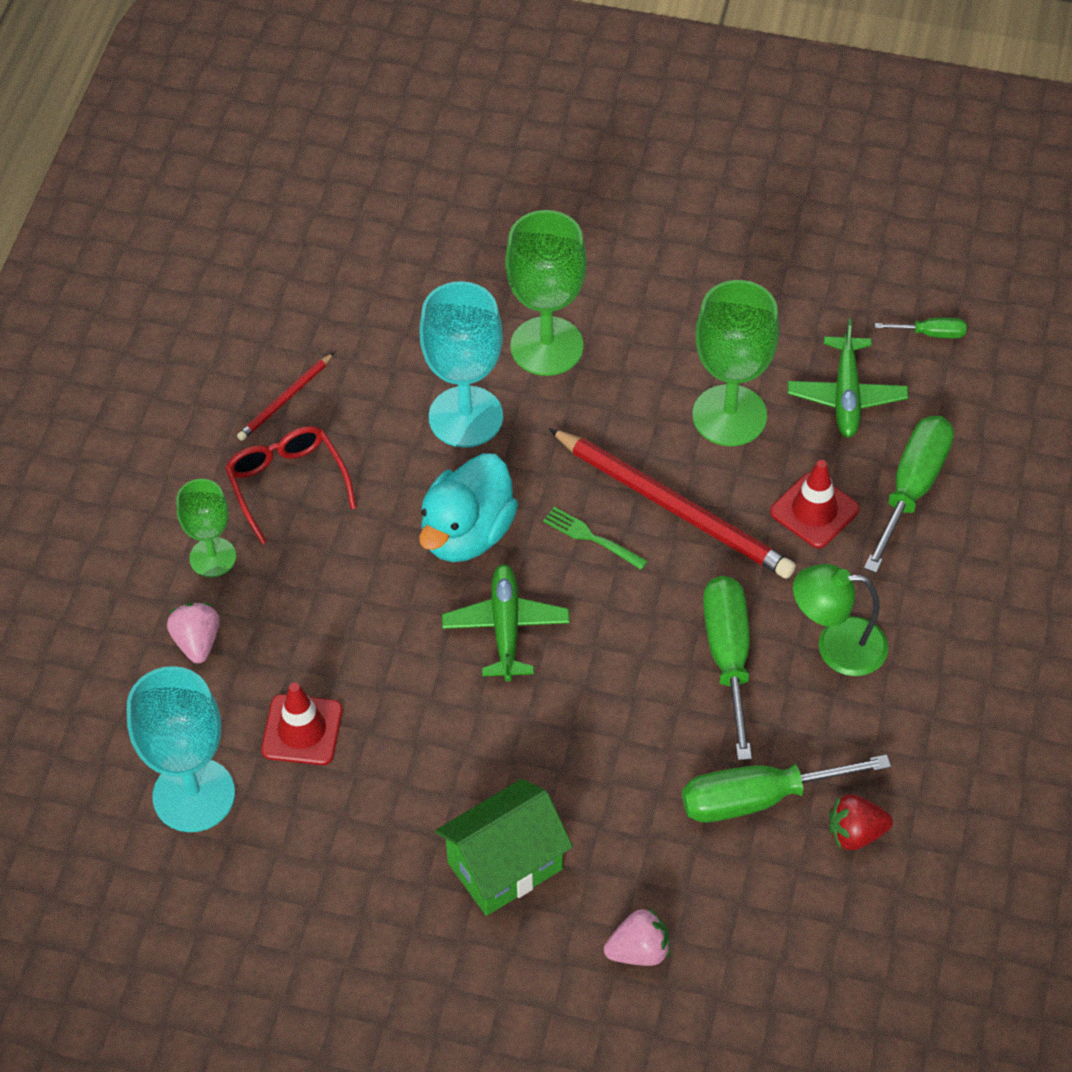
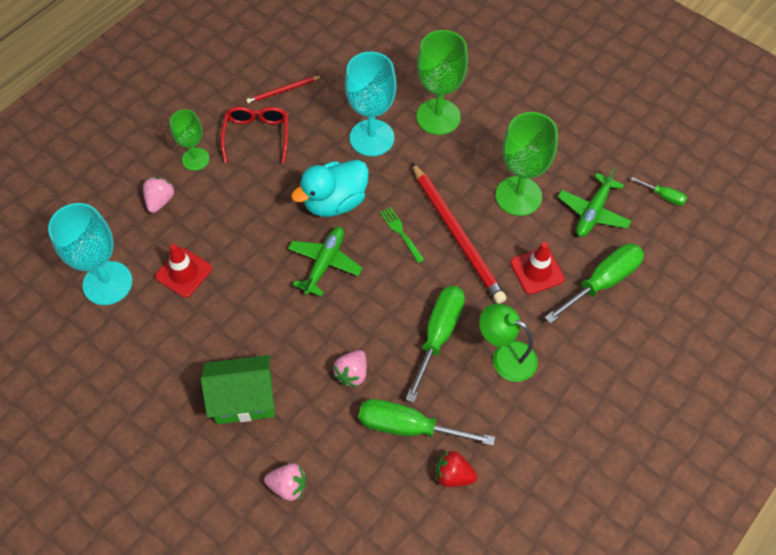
camera: 25 degrees right, 5 degrees up
none -> pink strawberry [333,350,367,387]

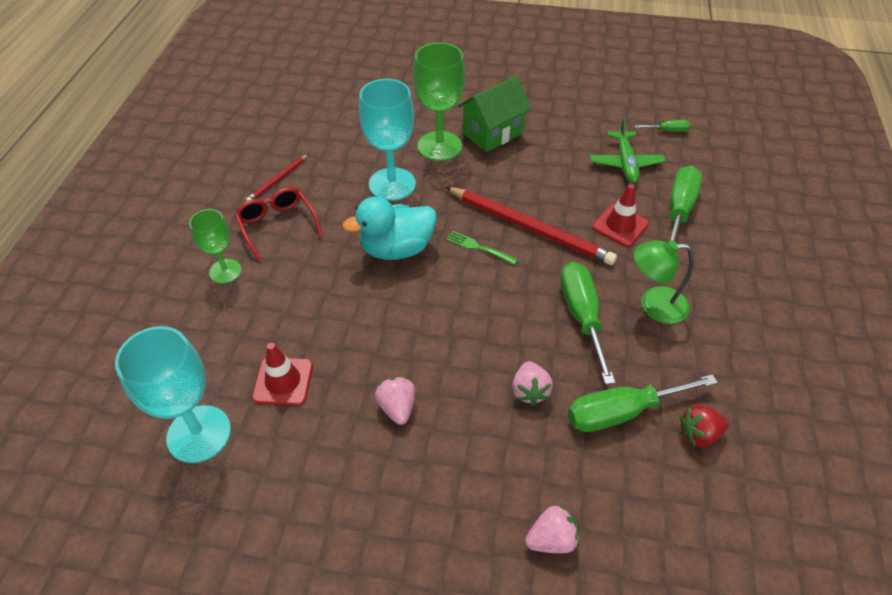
camera: 30 degrees left, 10 degrees down
pink strawberry [143,177,174,213] -> pink strawberry moved to [375,377,415,425]
green house [201,355,275,424] -> green house moved to [458,76,532,152]
green plane [288,227,363,297] -> none
turquoise duck [291,160,369,217] -> turquoise duck turned 45 degrees clockwise [342,196,437,260]
green goblet [495,112,558,216] -> none

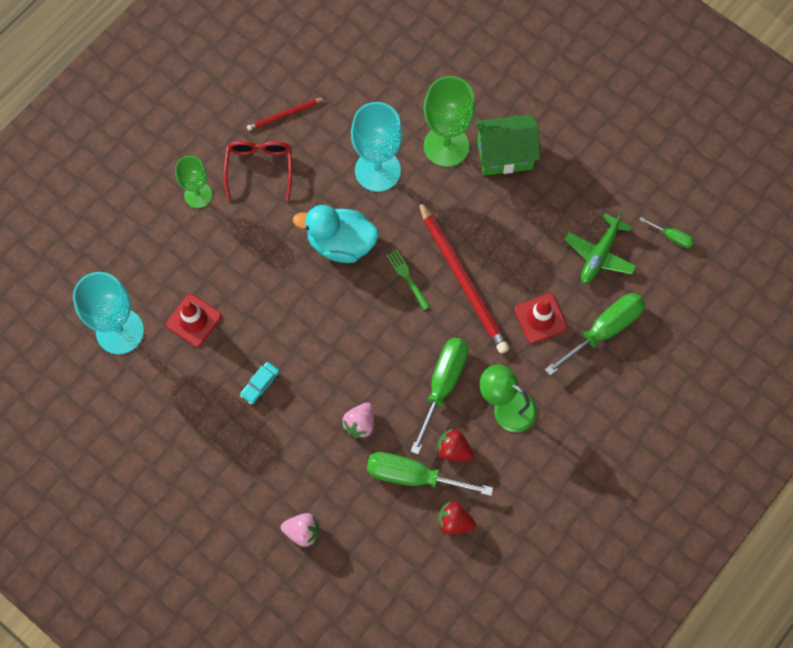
camera: 30 degrees right, 20 degrees up
pink strawberry [375,377,415,425] -> turquoise car [240,362,280,405]
none -> red strawberry [436,429,473,462]

